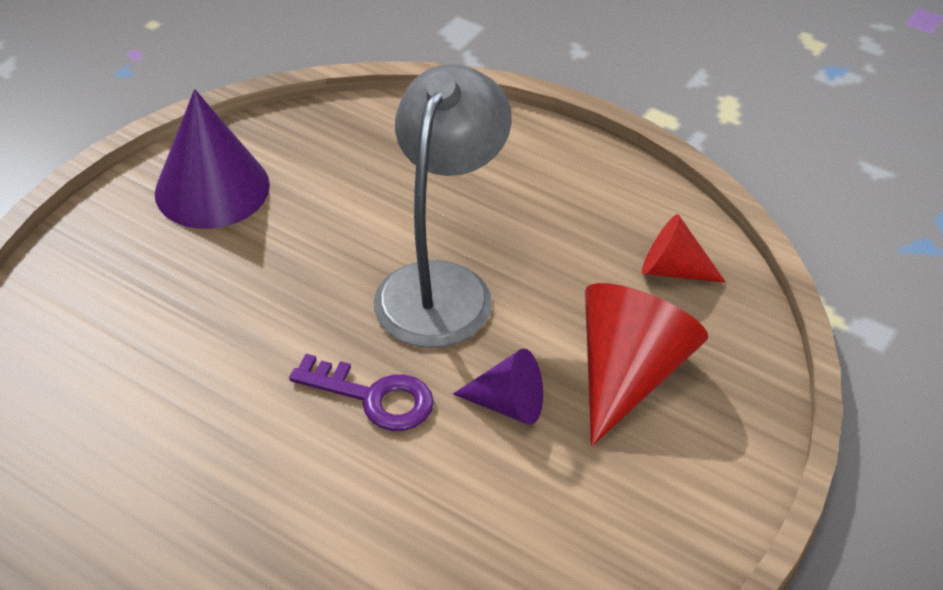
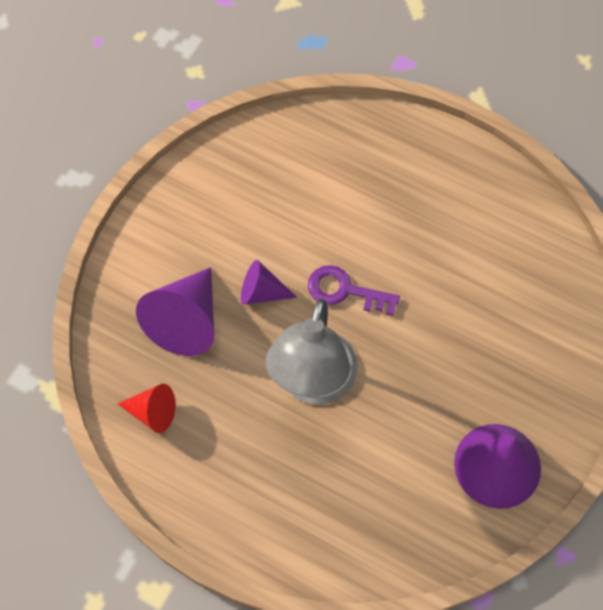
camera: 175 degrees right, 20 degrees up
red cone [585,283,708,446] -> purple cone [136,267,214,356]

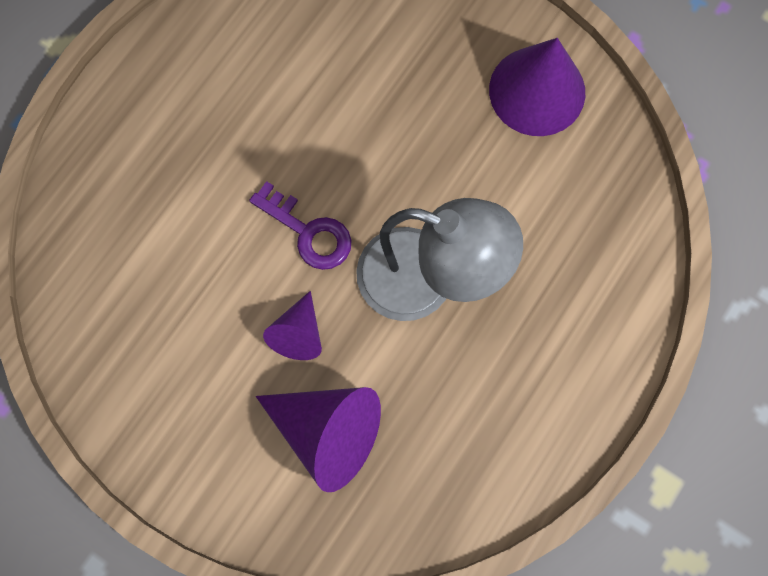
camera: 85 degrees left, 10 degrees up
red cone [118,384,176,433] -> none
purple key [308,265,400,316] -> purple key turned 75 degrees counterclockwise [249,181,352,270]

